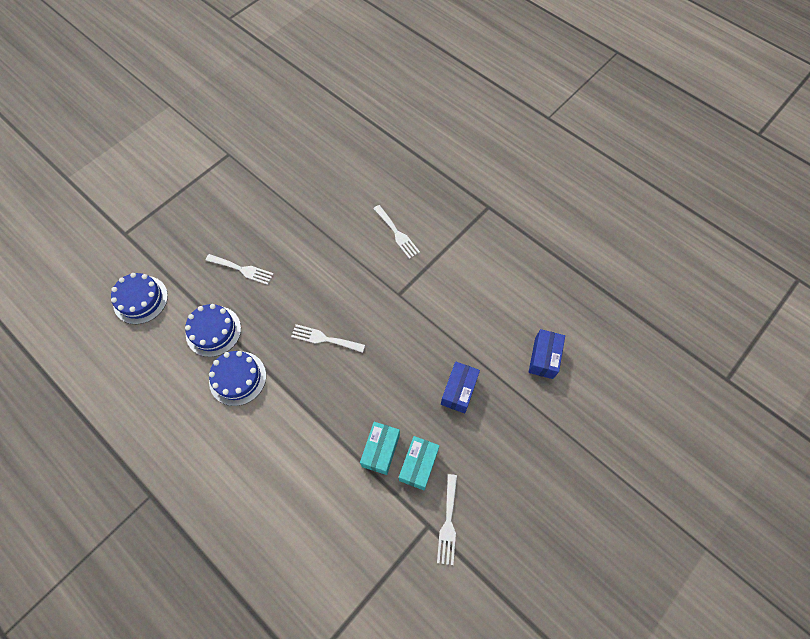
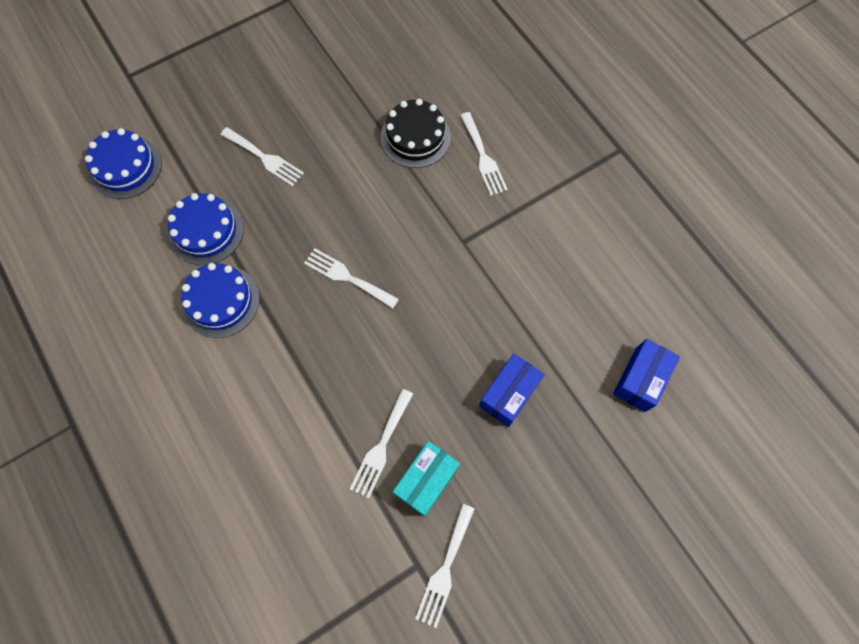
camera: 15 degrees right, 5 degrees up
turquoise box [360,422,400,475] -> white fork [350,389,413,498]
none -> black cake [381,99,451,168]

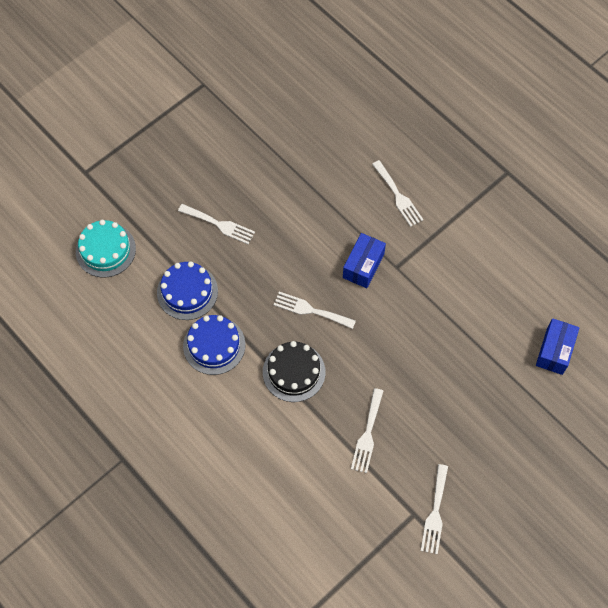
camera: 10 degrees left, 5 degrees down
blue cake [85,128,162,199] -> turquoise cake [76,220,136,278]
black cake [381,99,451,168] -> black cake moved to [263,341,325,402]
turquoise box [393,441,460,516] -> none
blue box [479,354,545,427] -> blue box moved to [343,233,386,288]

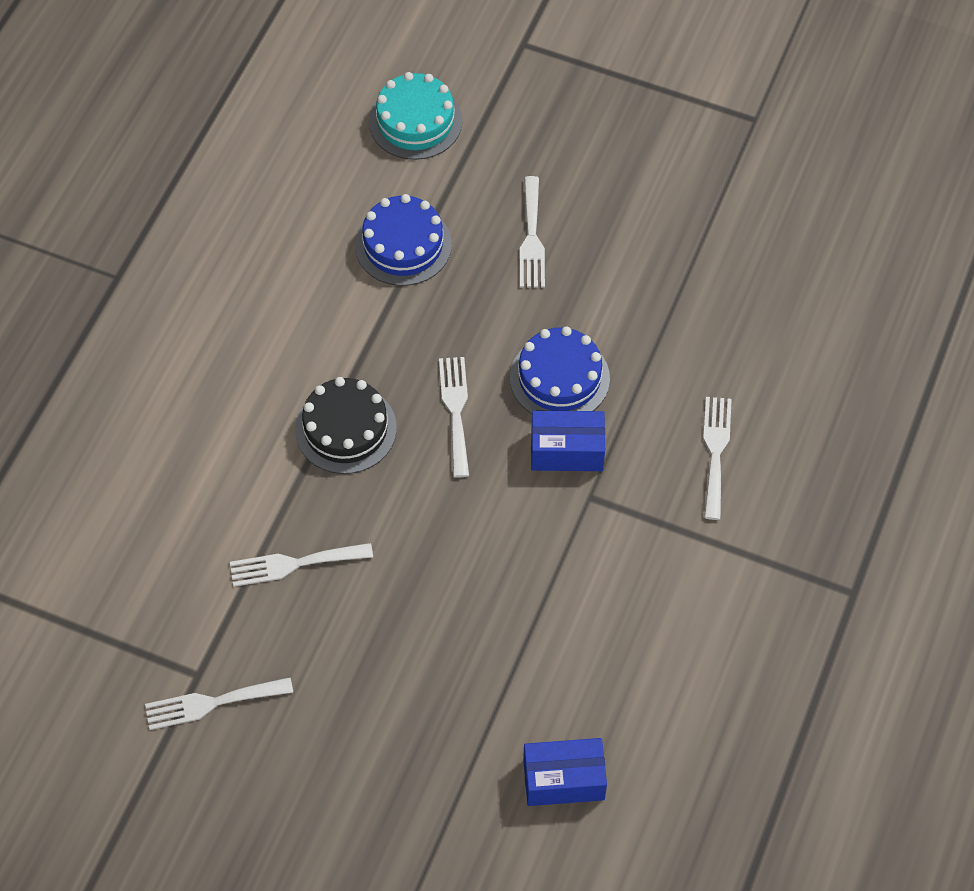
camera: 65 degrees right, 5 degrees down
blue cake [183,315,245,375] -> blue cake moved to [510,326,610,414]
white fork [372,160,423,227] -> white fork turned 150 degrees clockwise [703,397,732,520]

